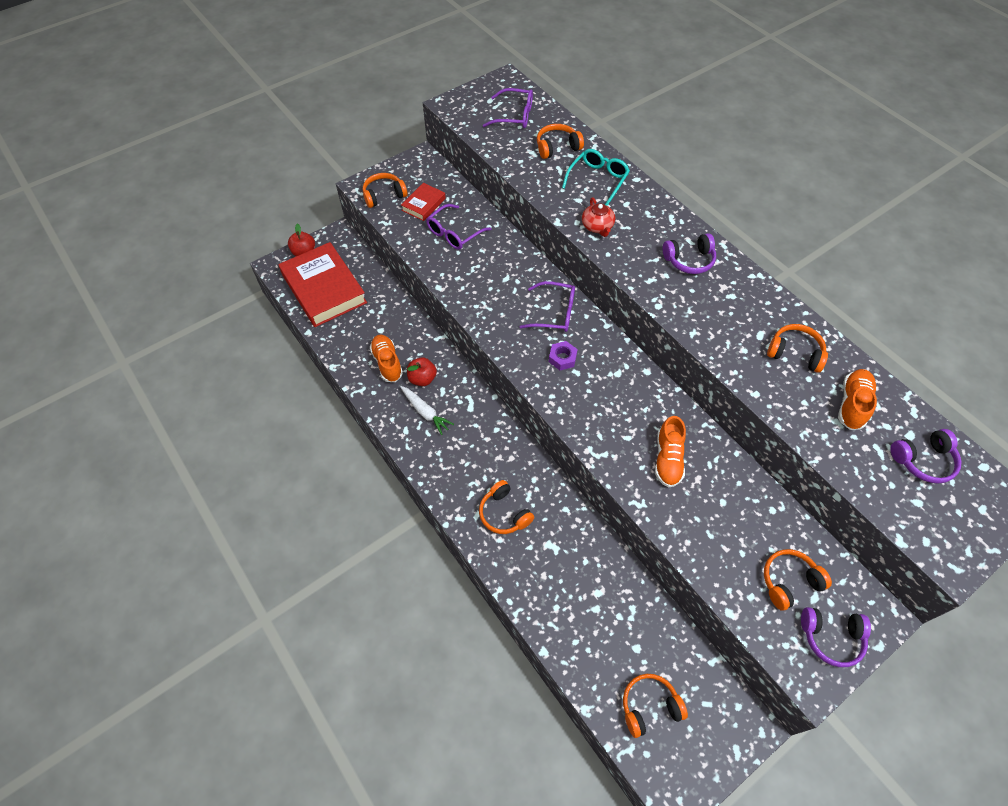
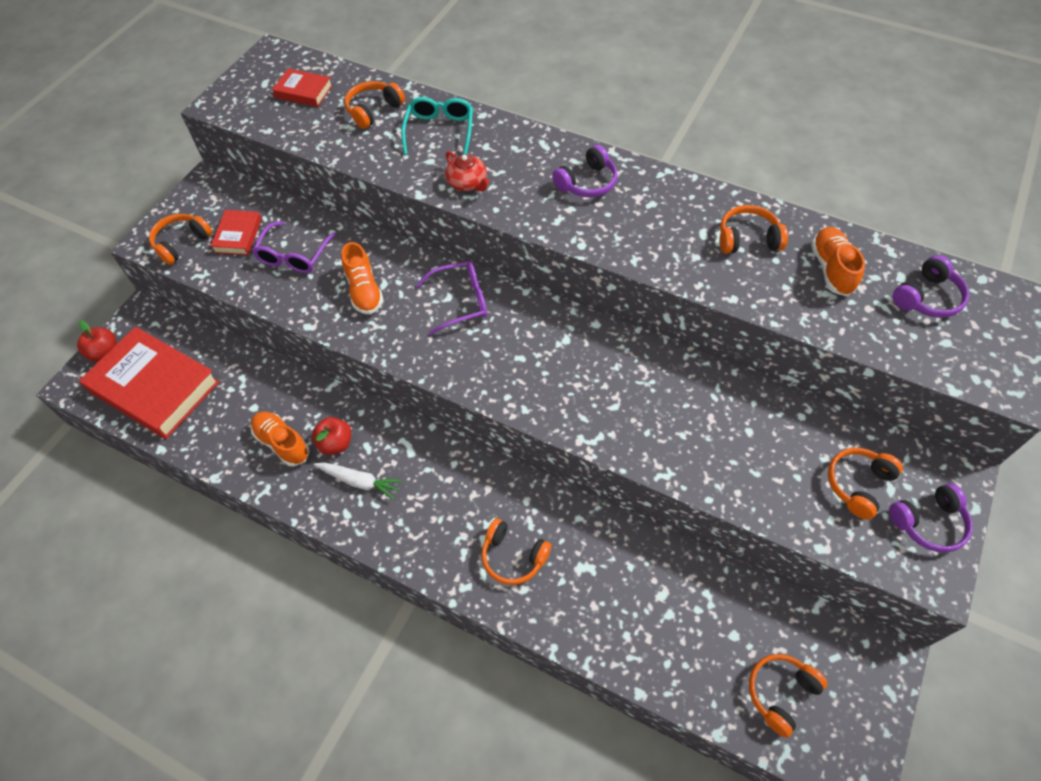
camera: 25 degrees left, 0 degrees up
purple glasses [483,88,533,128] -> red book [272,68,333,107]
purple nut [549,341,578,370] -> none
orange shoe [655,416,686,488] -> orange shoe moved to [341,242,384,314]

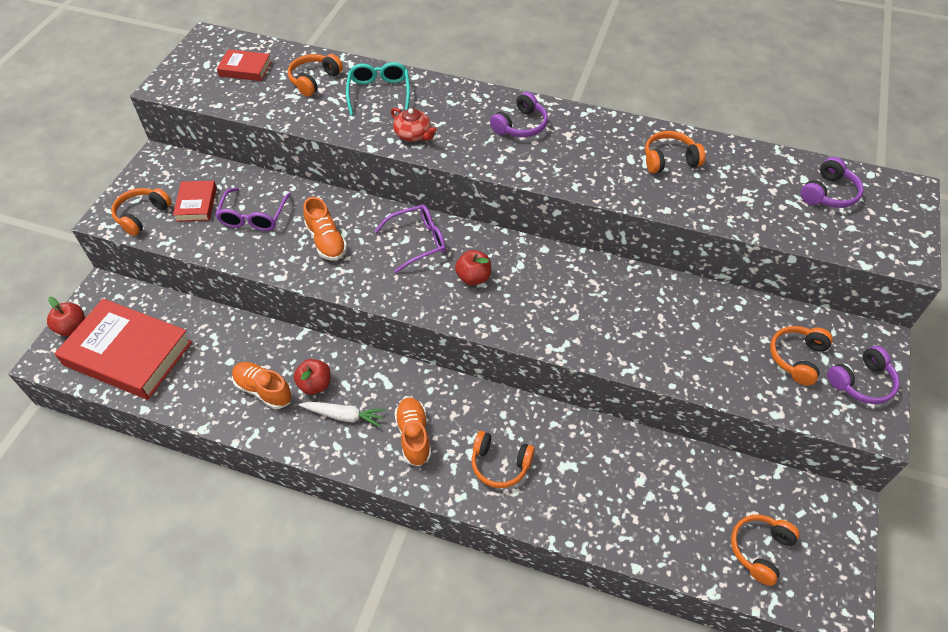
camera: 10 degrees left, 5 degrees down
orange shoe [811,227,865,296] -> orange shoe moved to [394,397,431,467]
none -> red apple [455,250,491,285]

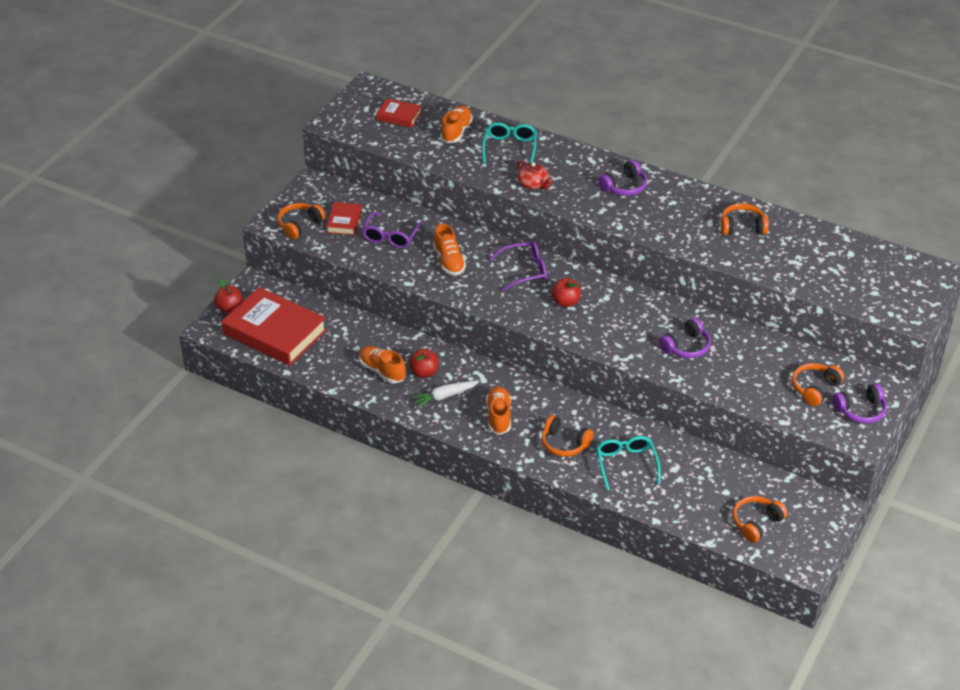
camera: 10 degrees right, 10 degrees down
orange headphones [288,54,343,97] -> orange shoe [440,106,473,143]
white carrot [299,402,386,427] -> white carrot turned 135 degrees clockwise [411,380,480,408]
purple headphones [801,157,864,208] -> purple headphones moved to [659,318,711,358]
none -> turquoise glasses [596,436,661,491]

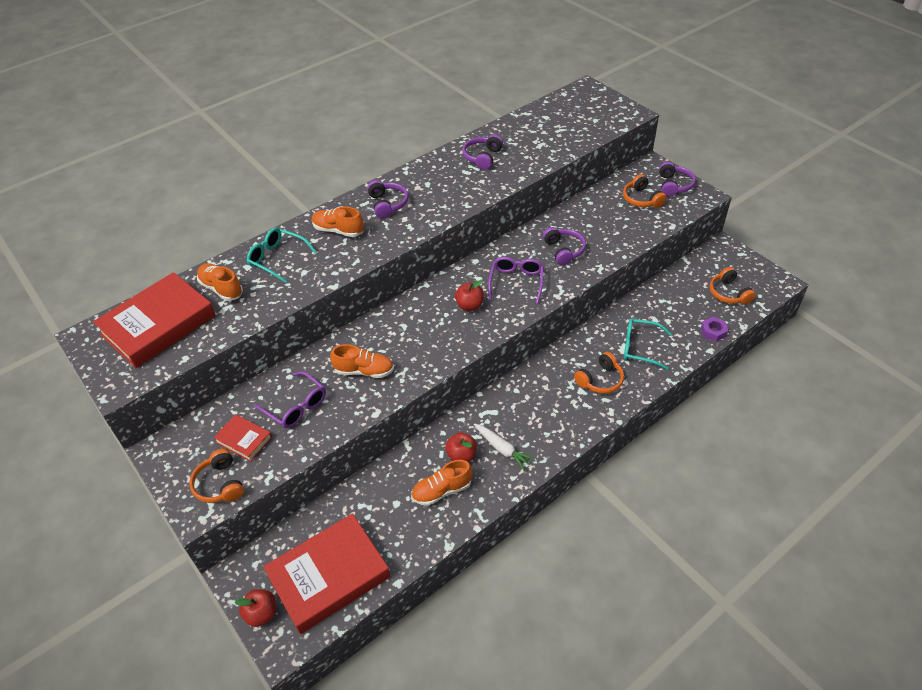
camera: 65 degrees left, 5 degrees up
red book [376,99,422,128] -> red book [93,272,216,368], size x2.10
white carrot [411,380,480,408] -> white carrot turned 45 degrees counterclockwise [474,423,535,470]
orange shoe [486,386,511,435] -> orange shoe moved to [312,207,364,237]
purple glasses [490,241,547,291] -> purple glasses moved to [488,257,544,304]
red teapot [517,161,552,189] -> none
orange headphones [721,203,769,235] -> purple headphones [463,134,503,170]
none -> purple nut [701,317,728,342]

